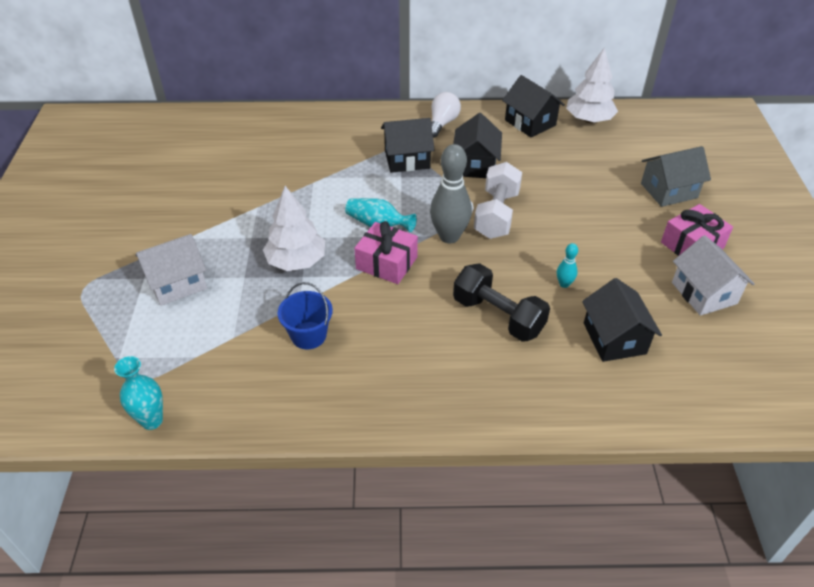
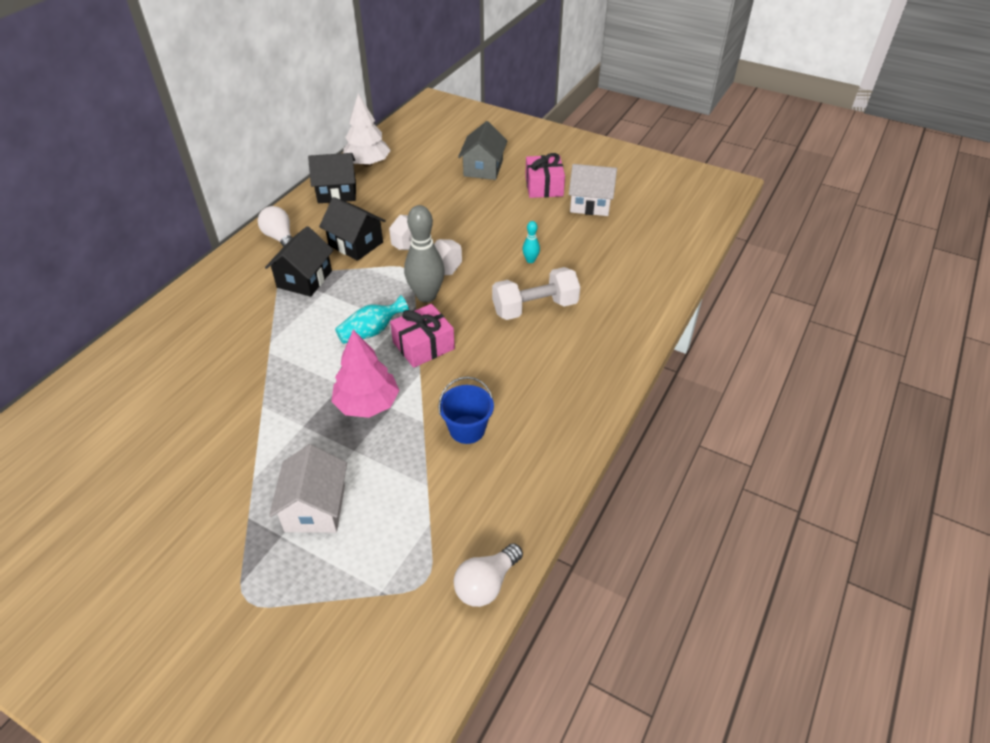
camera: 60 degrees left, 0 degrees up
turquoise vase [114,356,163,430] -> white light bulb [454,543,523,607]
white tree [263,186,325,271] -> pink tree [331,330,400,418]
black dumbbell [453,263,550,342] -> white dumbbell [492,267,580,320]
black house [582,278,662,362] -> none

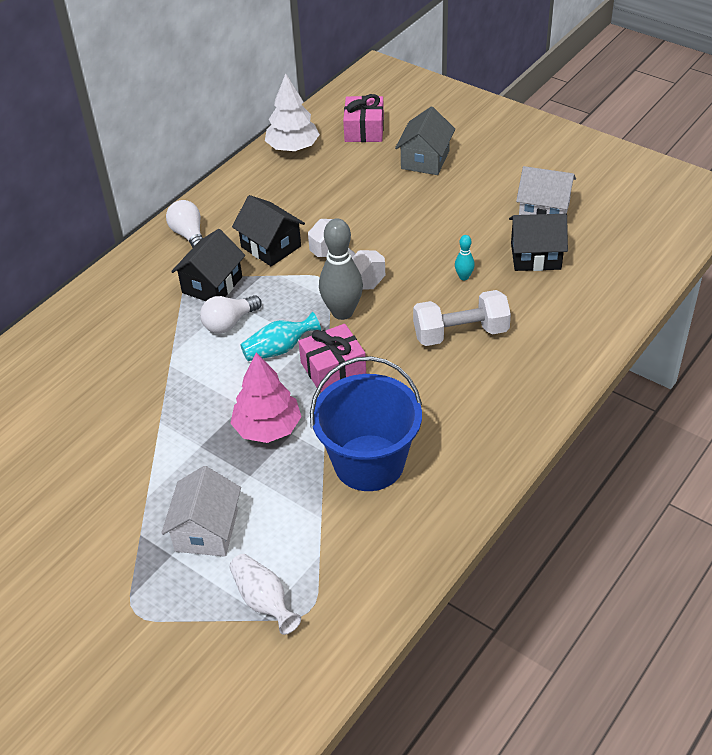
camera: 10 degrees right, 0 degrees up
black house [308,153,356,203] -> black house moved to [509,214,568,271]
blue bucket [438,377,494,444] -> blue bucket [310,356,422,491], size x1.87
white light bulb [454,543,523,607] -> white light bulb moved to [200,295,262,334]
pink gift [525,153,565,198] -> pink gift moved to [343,94,384,142]
none -> white vase [229,554,301,635]

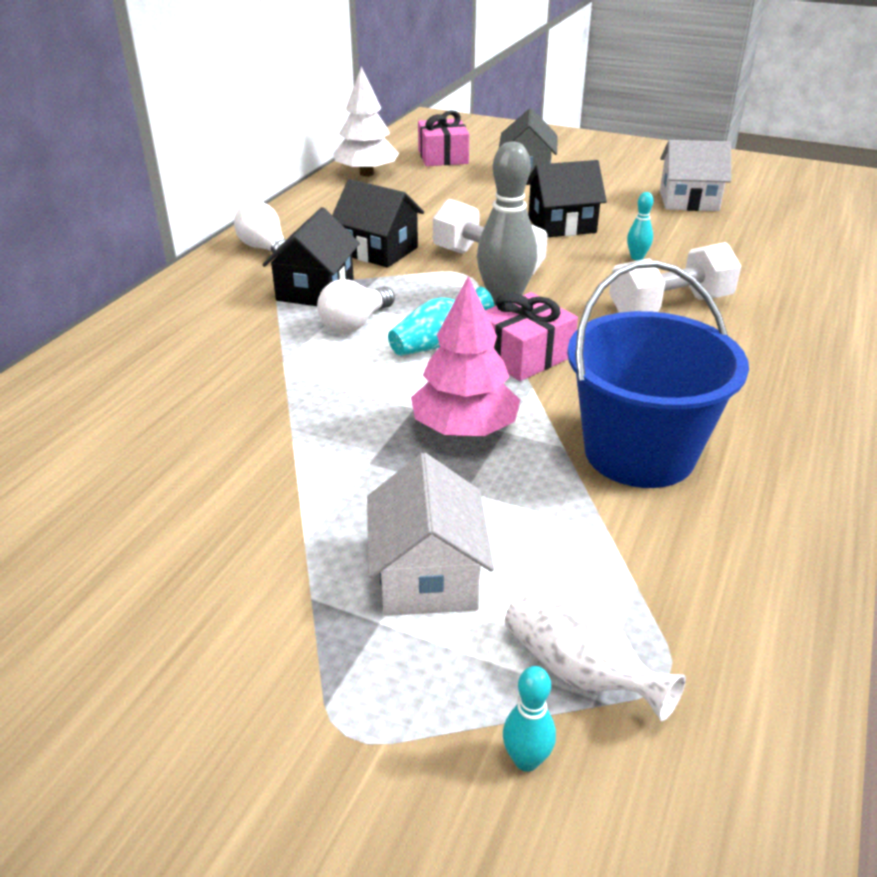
camera: 15 degrees left, 10 degrees down
black house [509,214,568,271] -> black house moved to [526,160,607,237]
none -> turquoise bowling pin [503,666,556,772]

